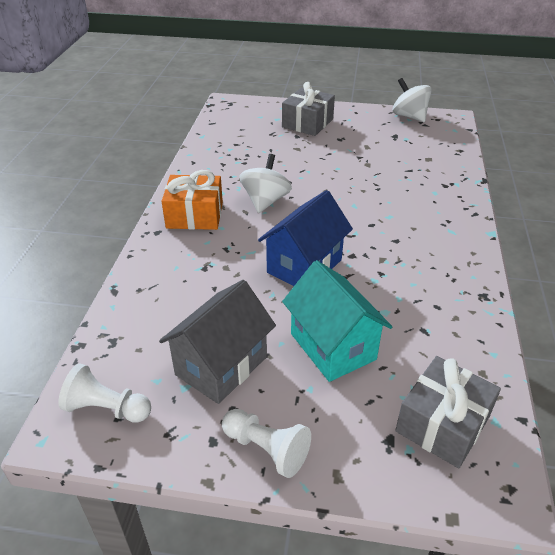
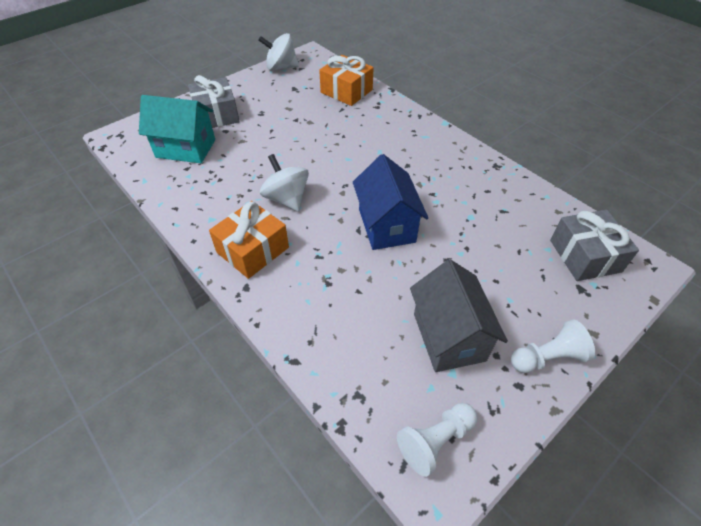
camera: 50 degrees left, 10 degrees up
turquoise house [282,260,392,382] -> turquoise house moved to [139,95,215,163]
none -> orange gift [319,55,374,106]

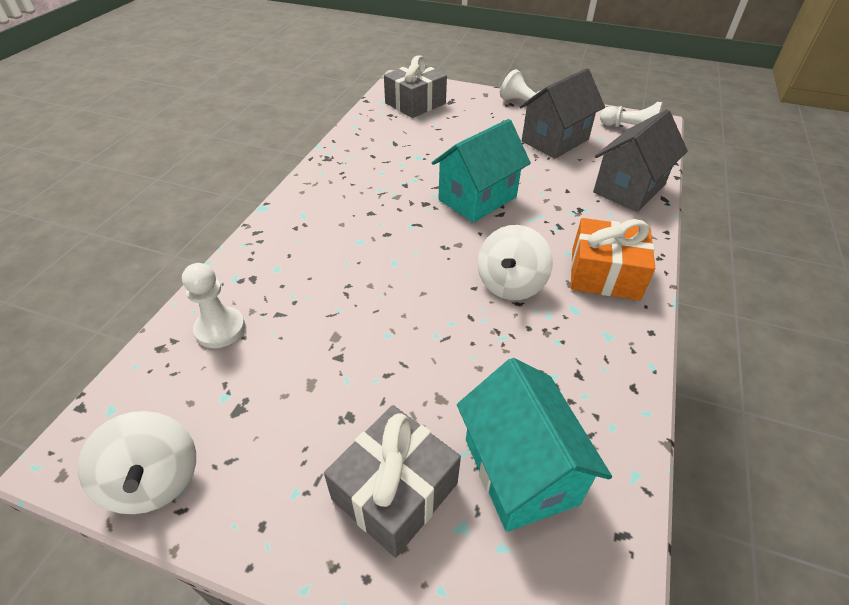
camera: 120 degrees left, 5 degrees down
orange gift [319,55,374,106] -> white pawn [182,263,245,348]
blue house [353,154,428,250] -> turquoise house [432,119,531,222]
none -> grey house [593,109,688,212]

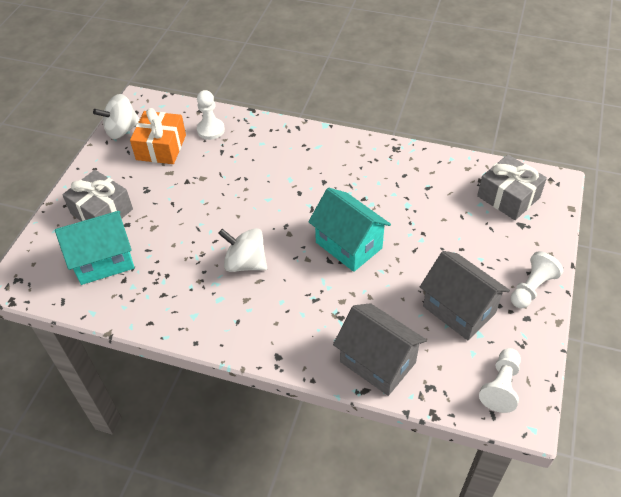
camera: 90 degrees right, 5 degrees up
orange gift [571,218,655,300] -> orange gift moved to [130,108,186,164]

